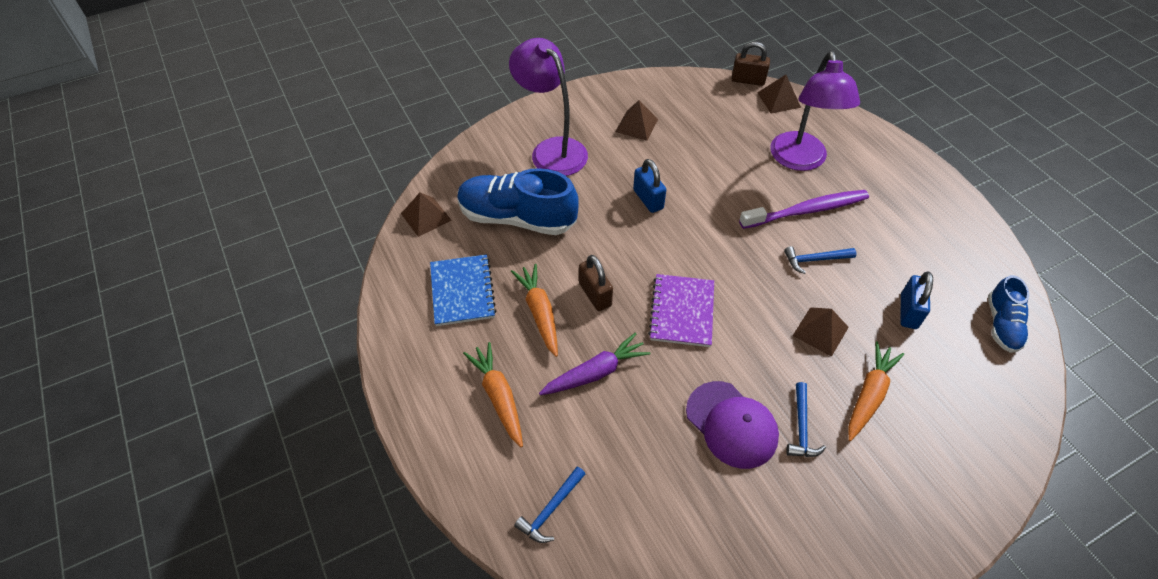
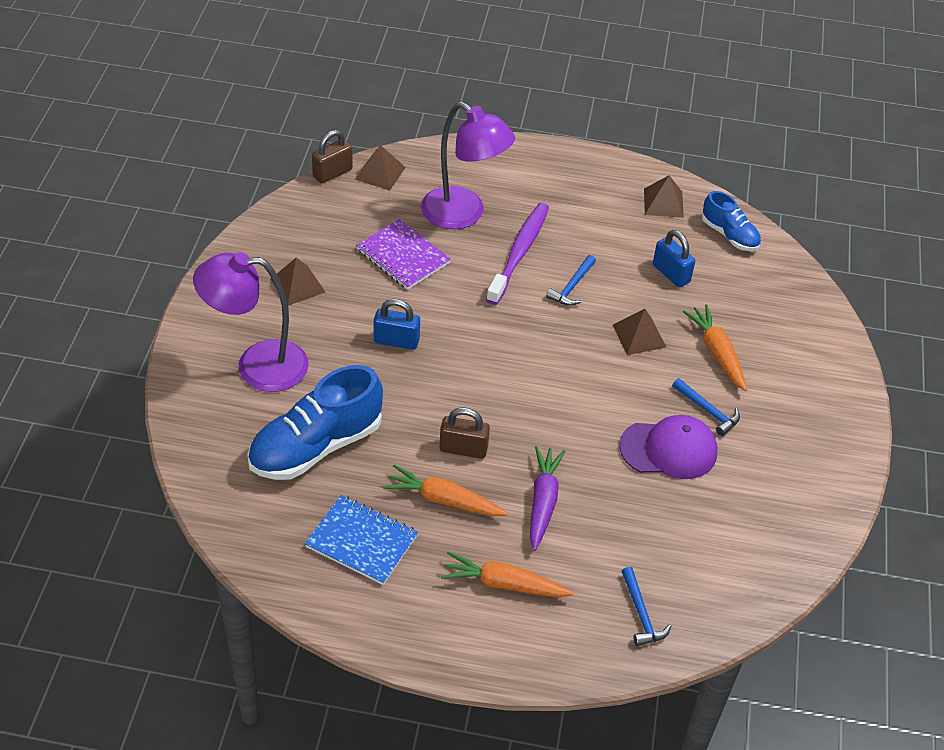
camera: 55 degrees left, 5 degrees down
brown pyramid [401,192,452,237] -> brown pyramid moved to [644,175,684,218]
purple notebook [648,274,714,347] -> purple notebook moved to [356,219,451,290]

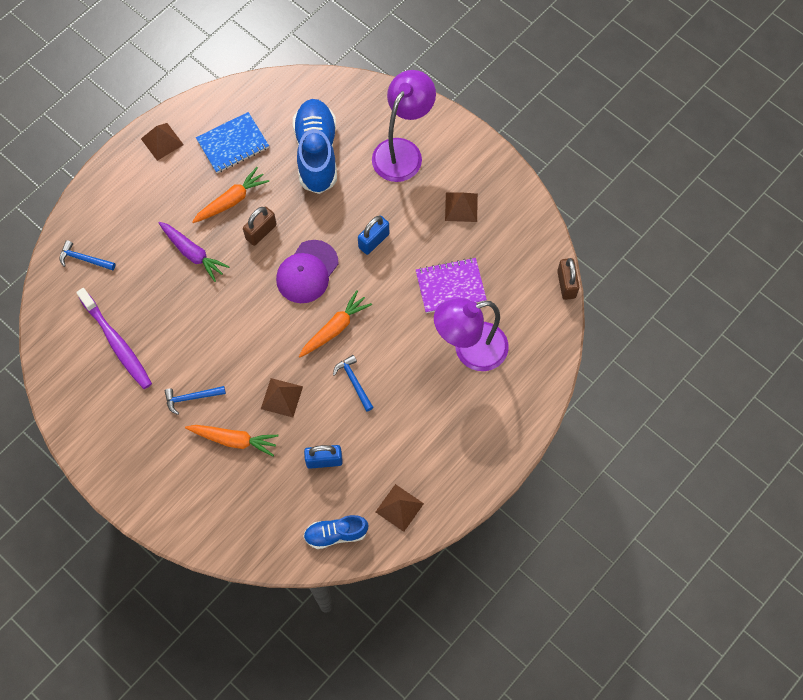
camera: 125 degrees right, 20 degrees up
brown pyramid [355,145,406,191] -> brown pyramid moved to [141,123,184,161]
orange carrot [441,552,574,597] -> orange carrot moved to [299,290,372,357]
purple toothbrush [486,203,549,305] -> purple toothbrush moved to [76,288,152,389]
purple cap [619,415,717,479] -> purple cap moved to [276,240,338,303]

